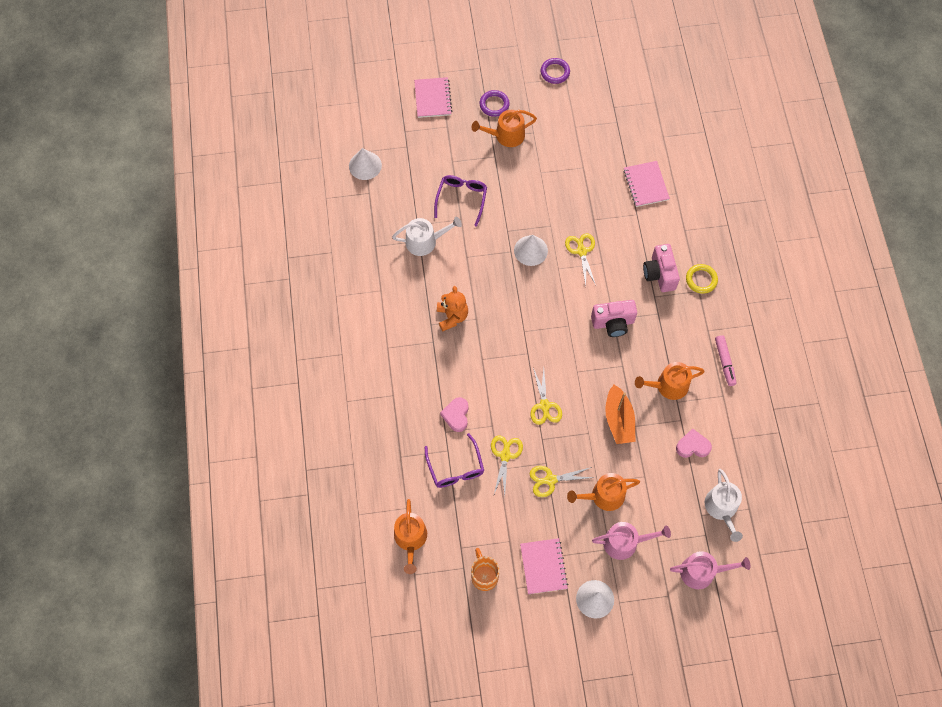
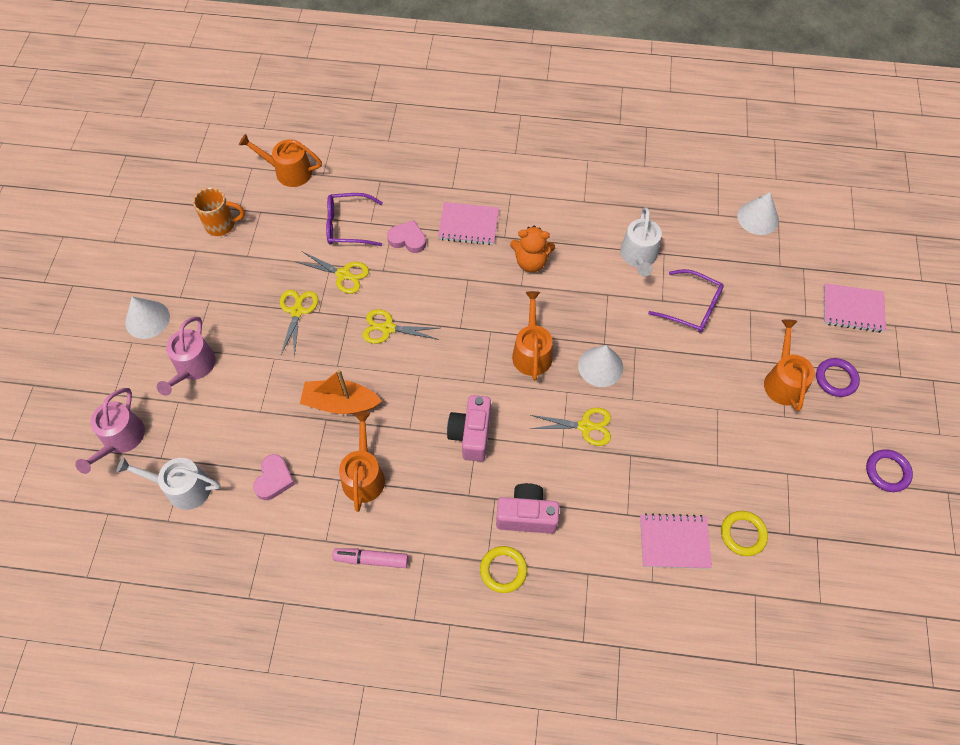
camera: 105 degrees right, 5 degrees down
pink notebook [520,538,568,594] -> pink notebook moved to [438,202,499,245]
orange watering can [567,473,640,511] -> orange watering can moved to [512,291,553,380]
none -> yellow ring [721,511,768,556]

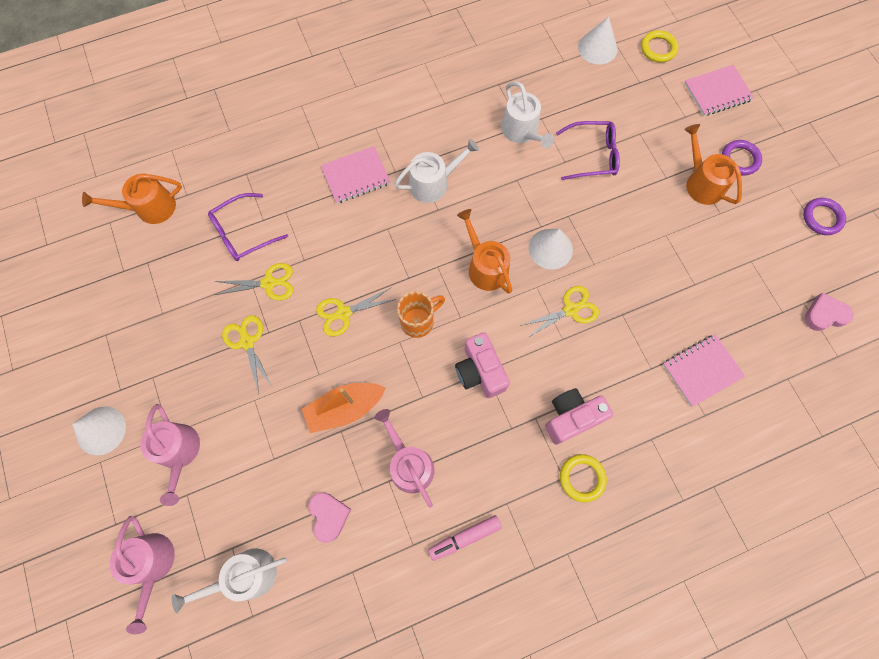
camera: 30 degrees left, 10 degrees up
orange mug [193,187,245,236] -> orange mug moved to [397,291,445,338]
orange watering can [339,412,385,512] -> pink watering can [374,409,435,507]
pink heart [387,220,426,253] -> pink heart moved to [805,293,854,331]
orange teddy bear [510,226,555,272] -> white watering can [394,139,479,203]
yellow ring [721,511,768,556] -> yellow ring moved to [641,30,678,62]

